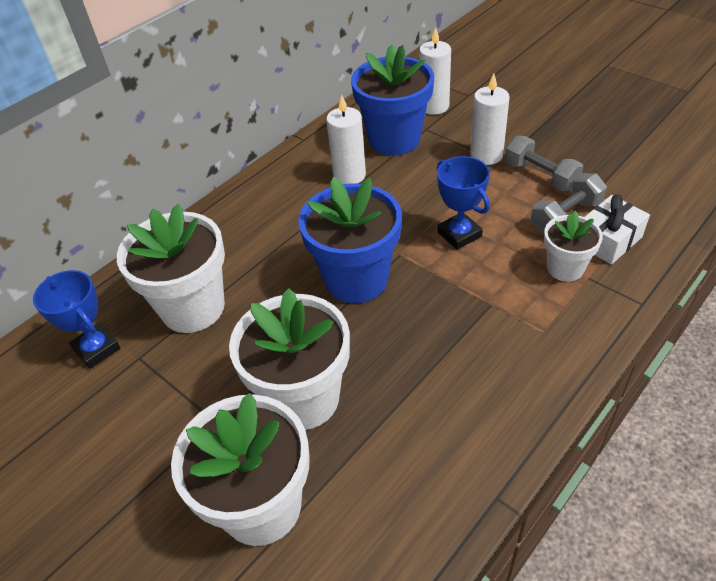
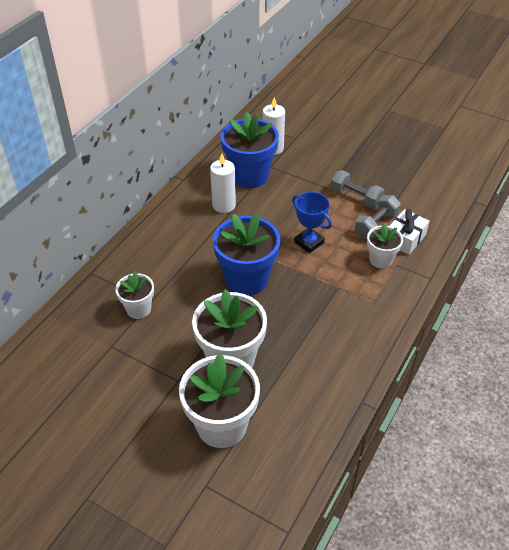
camera: 15 degrees left, 0 degrees up
blue trophy [33,270,120,369] -> none
white flower pot [117,204,225,333] -> white flower pot [115,272,154,319], size x0.56
white candle [470,73,510,165] -> none

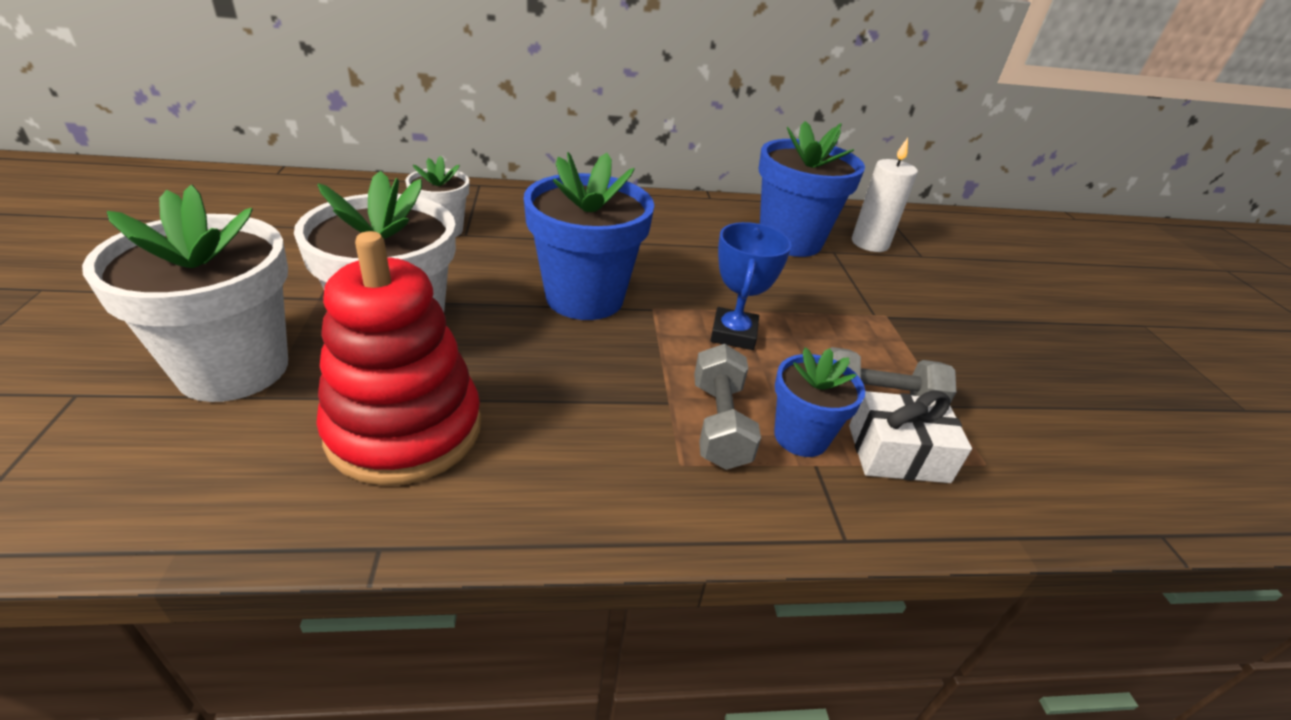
camera: 50 degrees right, 10 degrees down
white candle [210,154,236,213] -> none
grey dumbbell [331,170,384,208] -> grey dumbbell moved to [694,344,761,470]
white flower pot [367,223,403,269] -> blue flower pot [774,347,865,457]
none -> red stacking toy [316,231,481,486]

